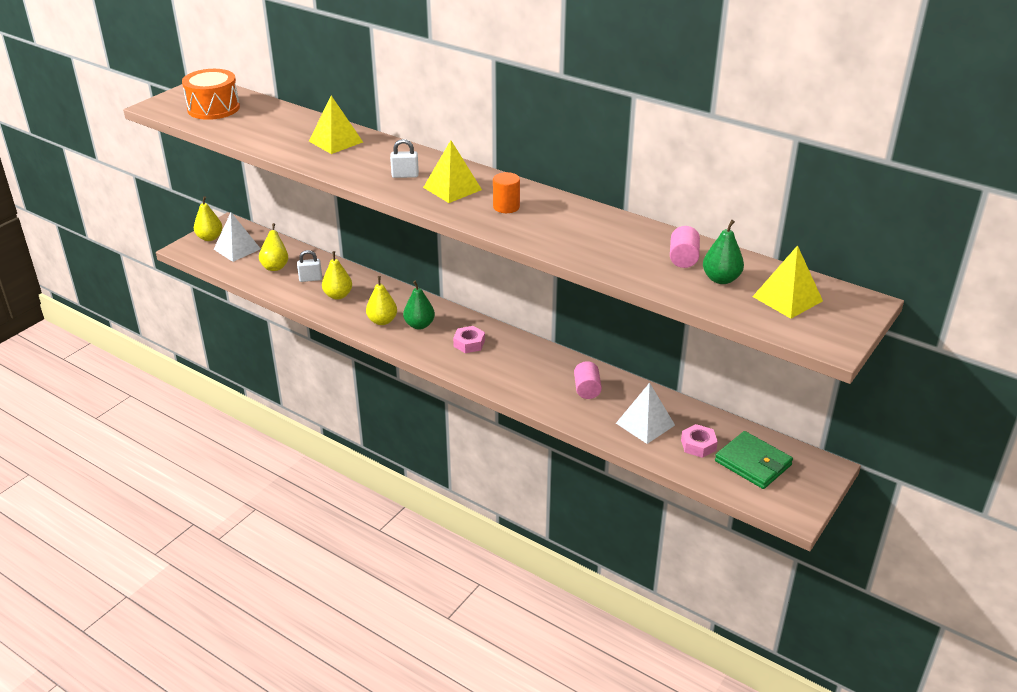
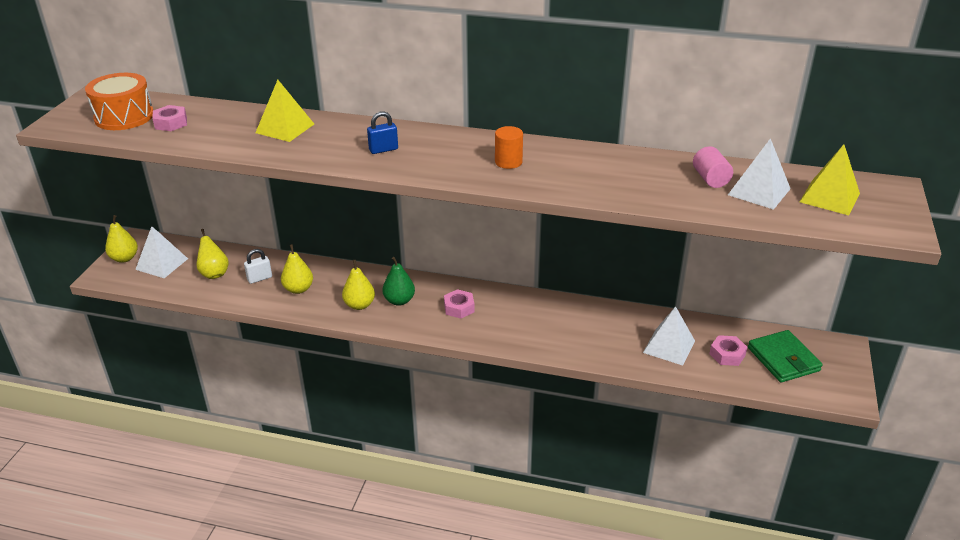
camera: 20 degrees left, 0 degrees up
white padlock [390,139,419,178] -> blue padlock [367,111,398,154]
yellow pyramid [423,140,482,203] -> none
pink cylinder [574,361,602,399] -> none
green pear [703,220,744,284] -> white pyramid [728,138,791,210]
green wallet [715,431,793,489] -> green wallet turned 45 degrees clockwise [748,330,823,382]
none -> pink nut [152,105,187,131]

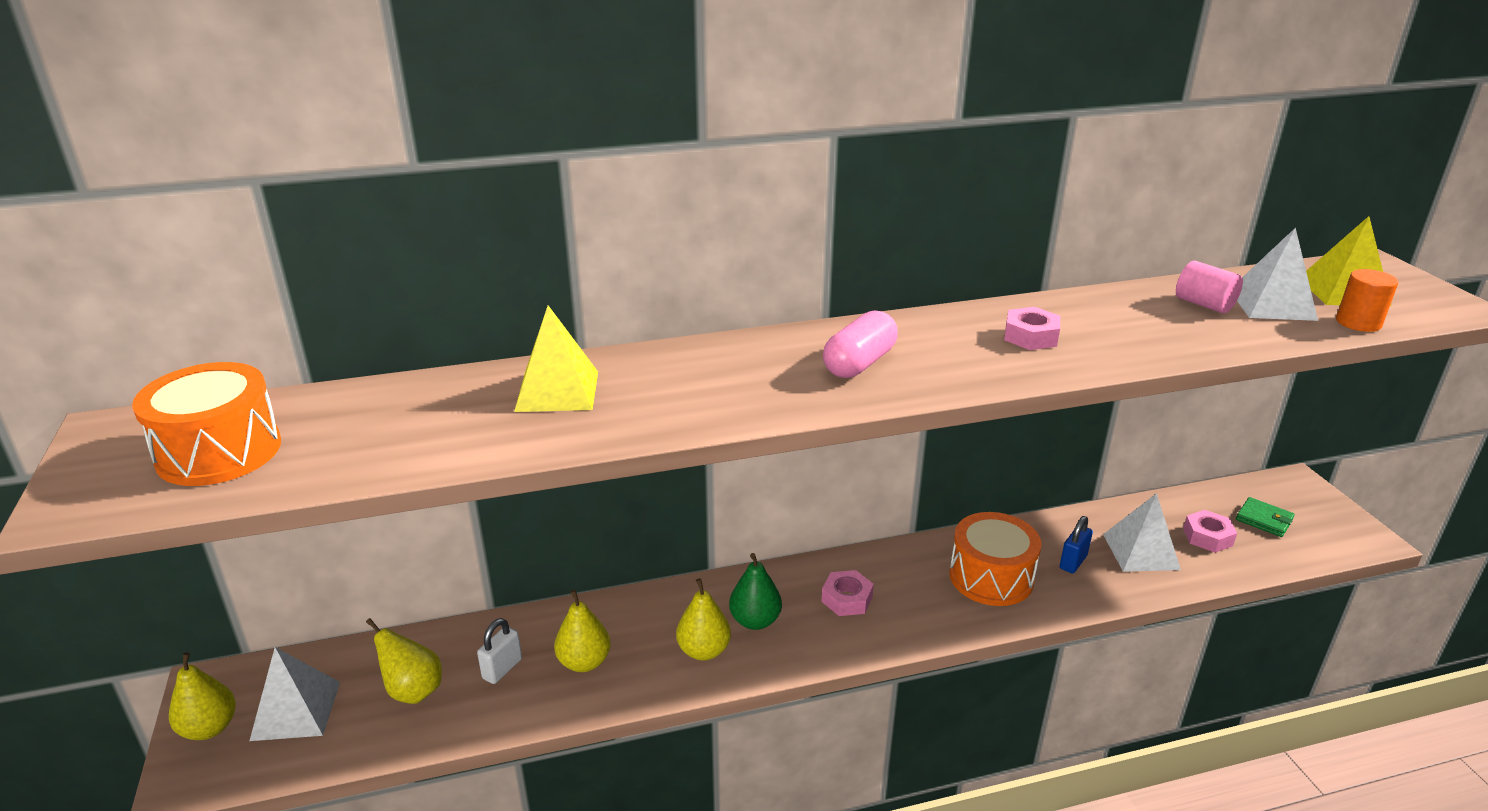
camera: 30 degrees left, 5 degrees down
pink nut [152,105,187,131] -> pink nut moved to [1004,307,1060,350]
blue padlock [367,111,398,154] -> blue padlock moved to [1060,516,1093,573]
orange cylinder [495,126,523,169] -> orange cylinder moved to [1336,269,1398,332]
green wallet [748,330,823,382] -> green wallet [1236,497,1295,537], size x0.60
none -> pink capsule [823,310,898,378]
none -> orange drum [949,512,1042,606]

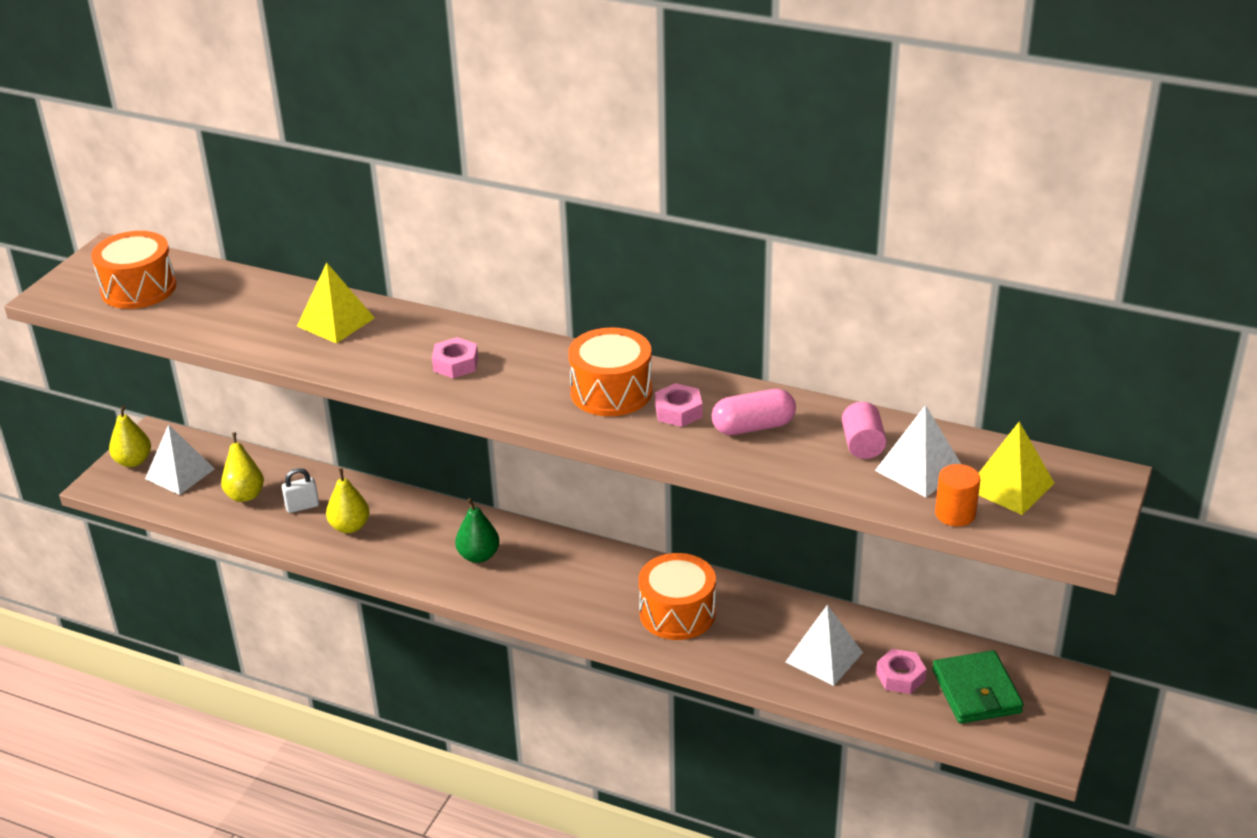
camera: 40 degrees right, 5 degrees up
yellow pear [676,578,731,661] -> none
pink nut [822,570,874,616] -> pink nut moved to [432,337,478,378]
pink capsule [823,310,898,378] -> pink capsule moved to [712,389,796,435]
blue padlock [1060,516,1093,573] -> none
green wallet [1236,497,1295,537] -> green wallet [932,650,1024,724], size x1.67
none -> orange drum [568,327,652,416]

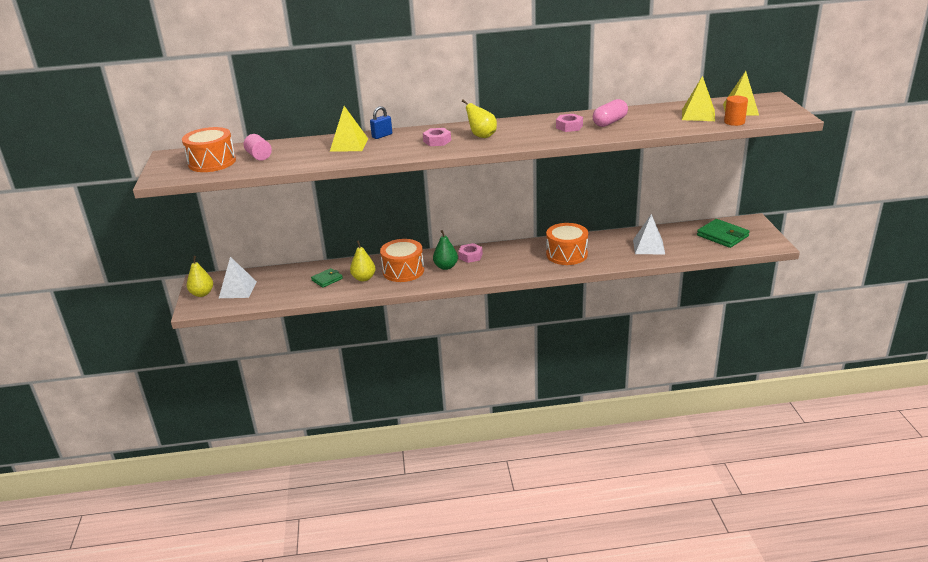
camera: 30 degrees left, 5 degrees down
yellow pear [221,432,264,502] -> yellow pear moved to [462,99,497,138]
white padlock [282,468,319,513] -> green wallet [311,268,343,288]
orange drum [568,327,652,416] -> orange drum moved to [380,239,424,282]
pink cylinder [842,402,887,459] -> pink cylinder moved to [244,134,272,161]
white pyramid [875,405,961,497] -> yellow pyramid [682,76,715,121]
pink nut [876,649,927,694] -> pink nut moved to [458,243,483,263]
none -> blue padlock [370,106,392,139]

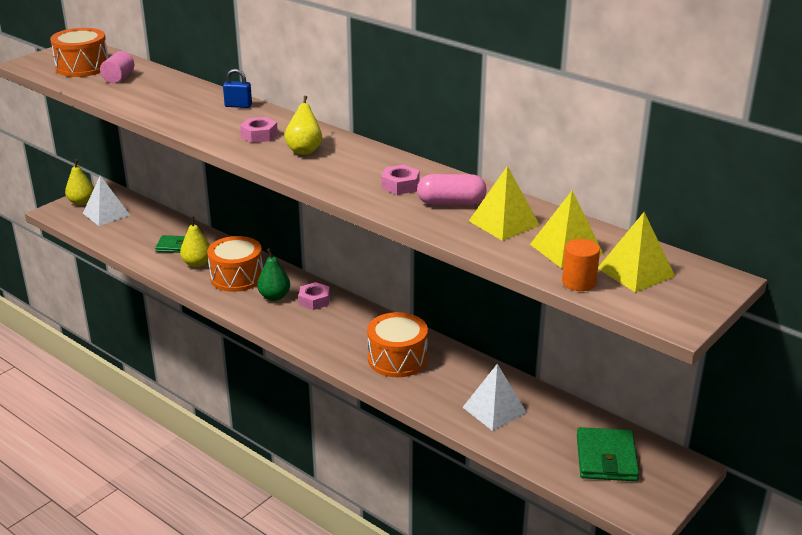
camera: 45 degrees right, 0 degrees up
yellow pyramid [330,106,368,152] -> yellow pyramid moved to [469,166,540,241]

